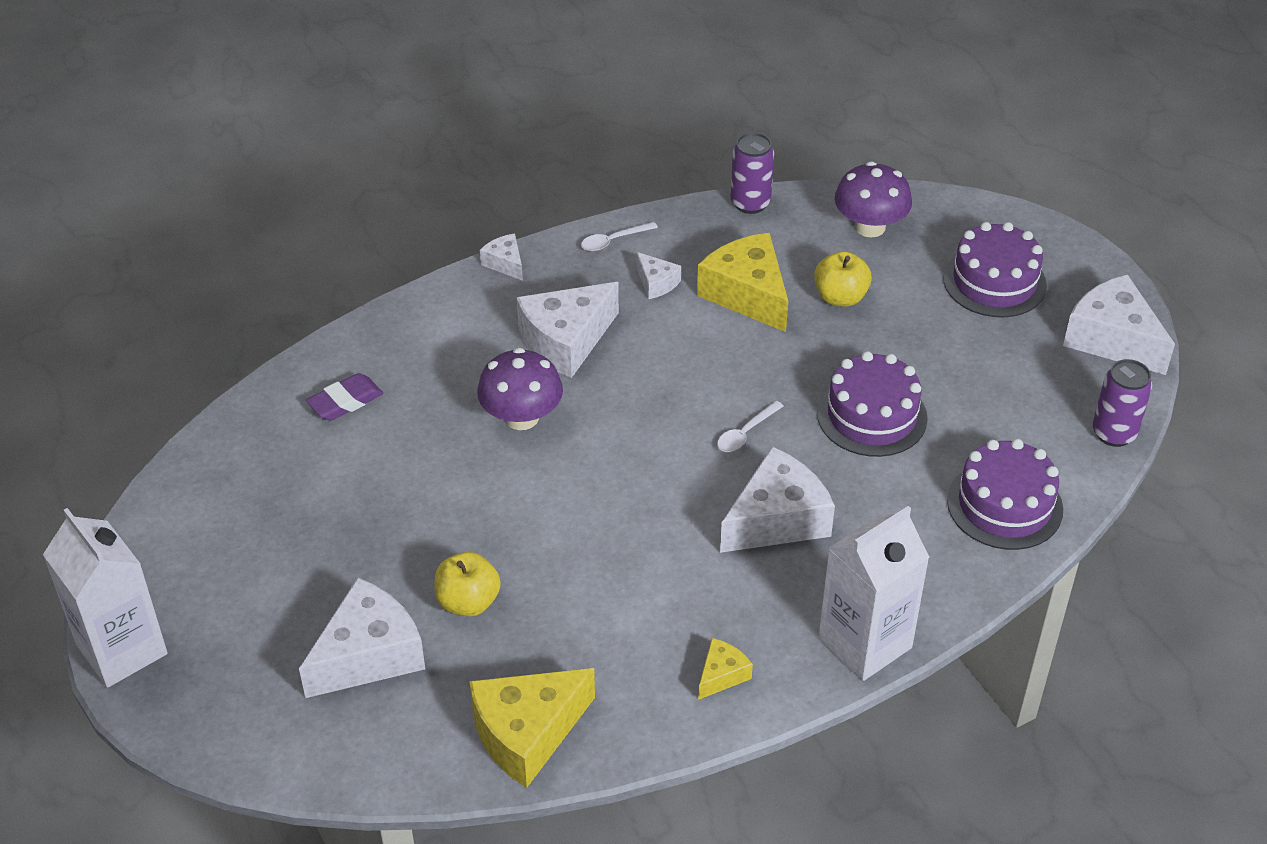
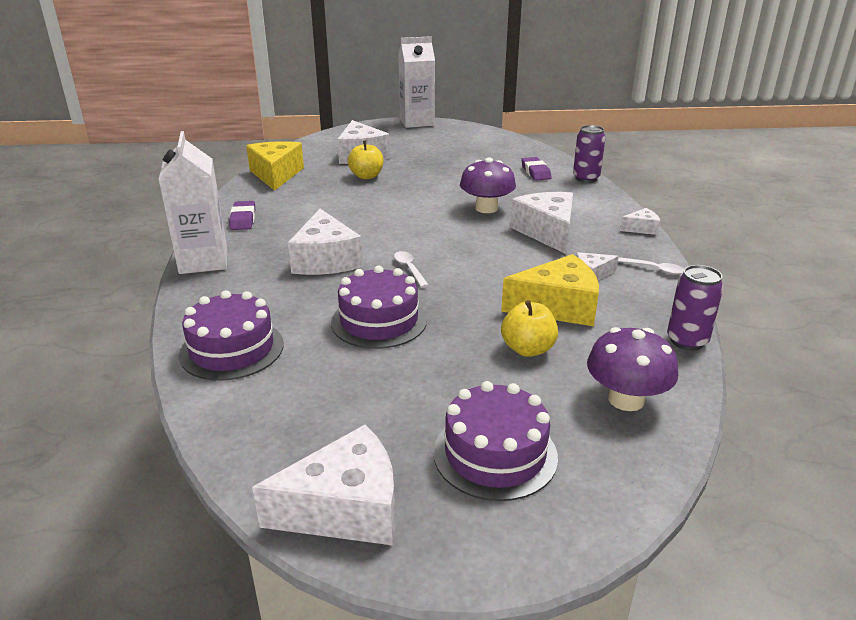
camera: 115 degrees right, 15 degrees down
white spoon [581,222,658,251] -> white spoon turned 120 degrees clockwise [618,257,684,275]
yellow cheese [698,638,753,700] -> purple eraser [229,201,255,230]
purple can [1093,359,1152,447] -> purple can moved to [573,125,606,183]

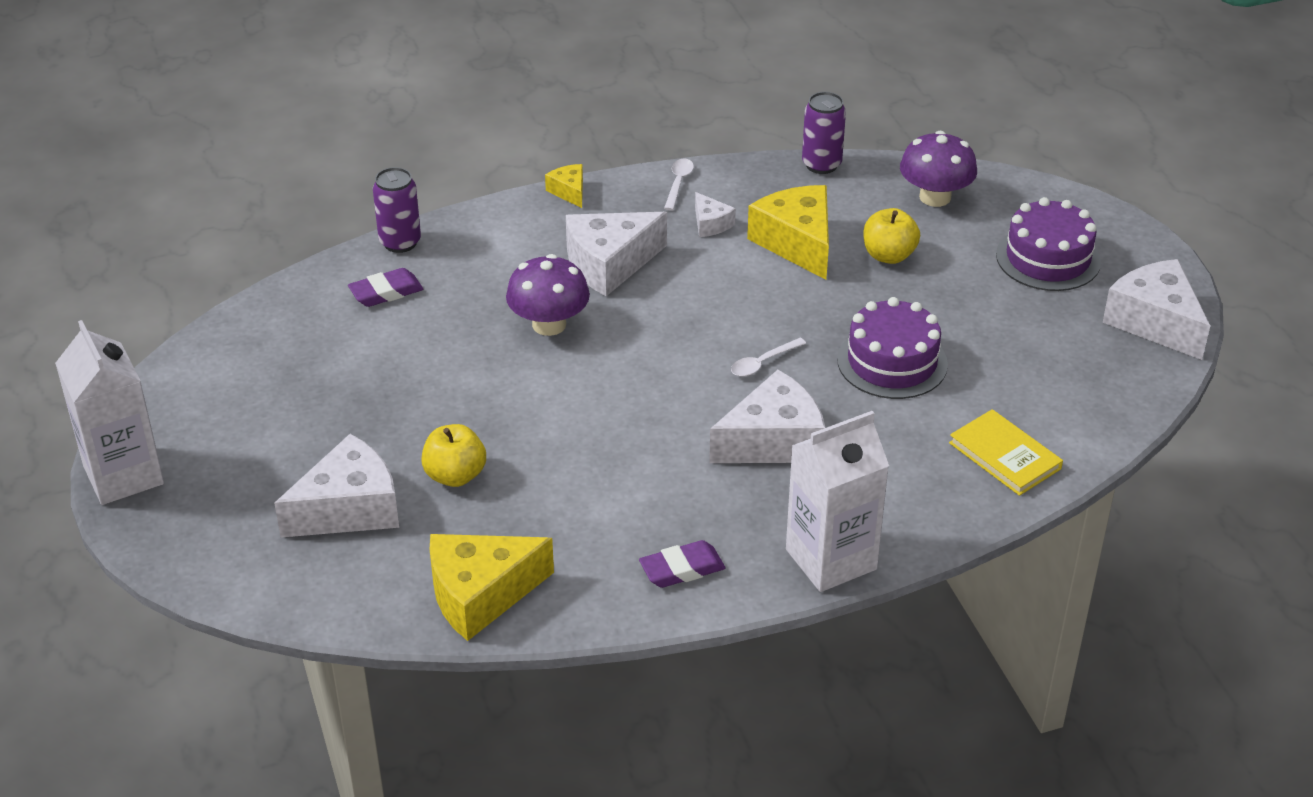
camera: 105 degrees left, 10 degrees up
purple cake [179,291,284,381] -> yellow book [949,409,1063,496]
white cheese [620,208,660,235] -> yellow cheese [545,164,583,208]

